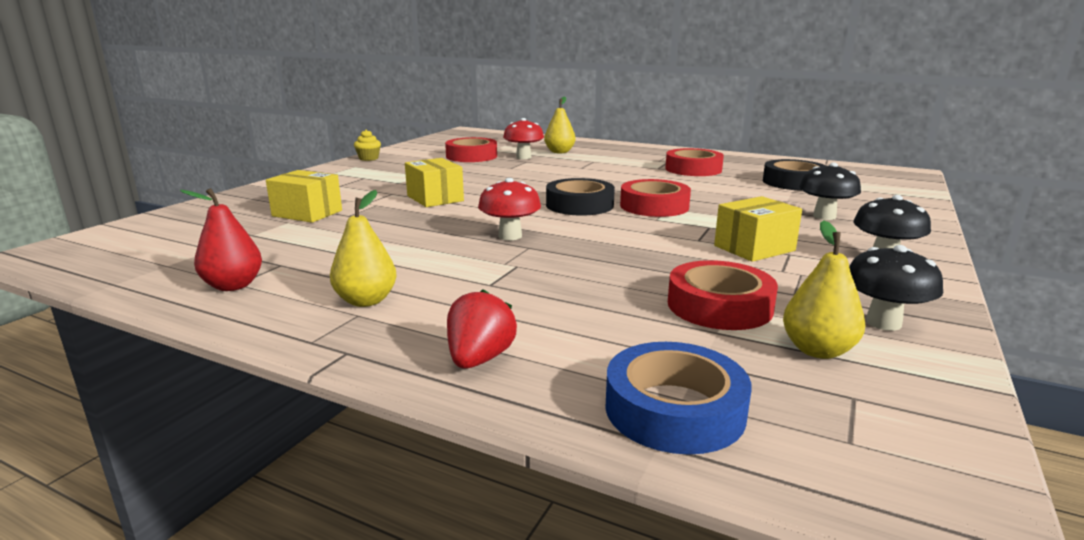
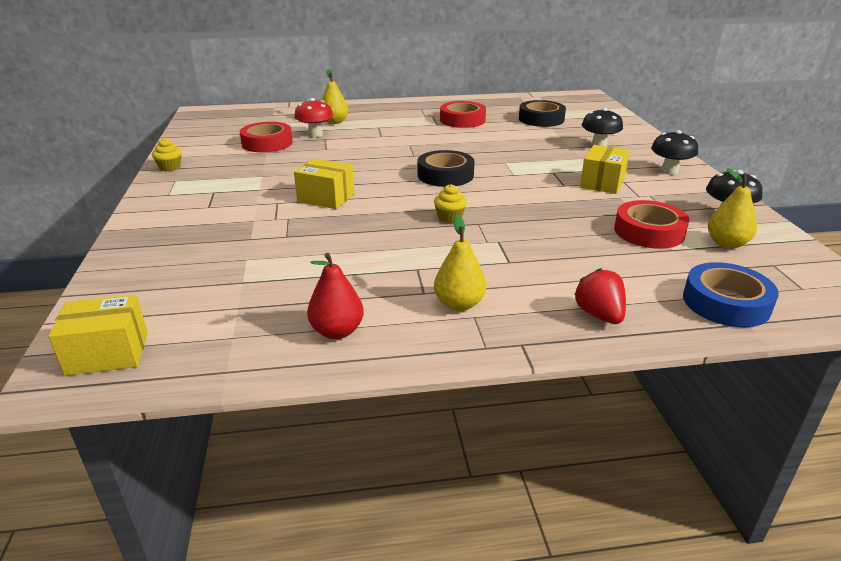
camera: 35 degrees left, 10 degrees up
yellow box [266,170,342,223] -> yellow box moved to [48,295,148,376]
red mushroom [478,178,541,240] -> yellow cupcake [434,184,467,223]
red tape [620,179,691,217] -> none

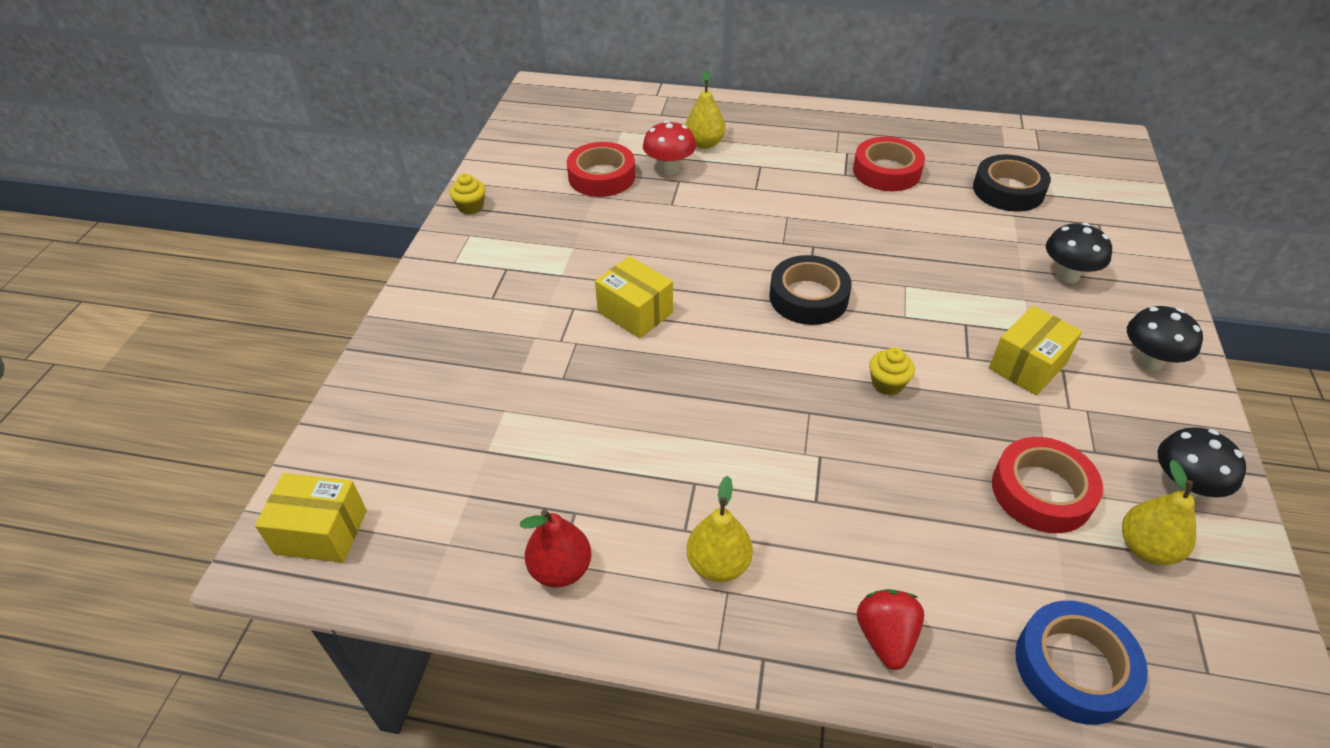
camera: 20 degrees right, 15 degrees up
yellow cupcake [434,184,467,223] -> yellow cupcake moved to [869,348,915,395]

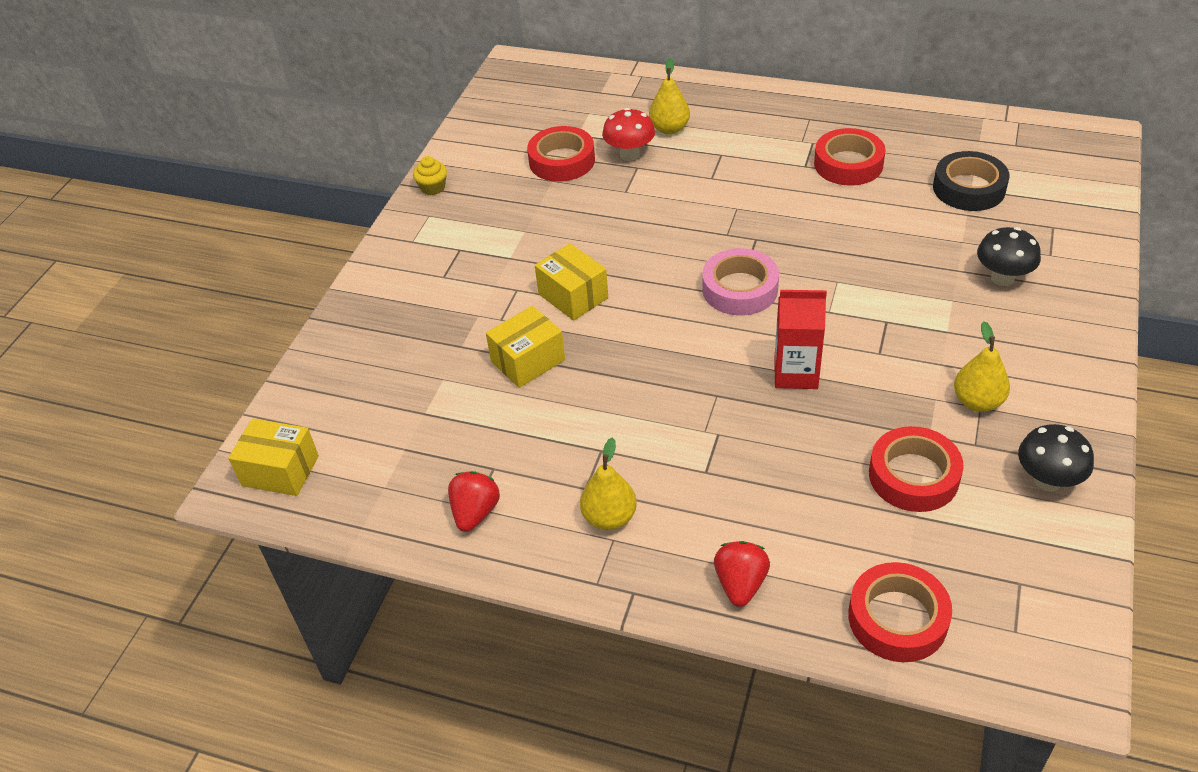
camera: 10 degrees right, 0 degrees up
red pear [520,509,591,587] -> red strawberry [448,471,500,532]
black tape [769,255,852,325] -> pink tape [702,248,779,315]
yellow cupcake [869,348,915,395] -> red carton [774,290,827,389]
yellow box [989,306,1082,396] -> yellow box moved to [486,306,565,388]
blue tape [1015,601,1148,725] -> red tape [848,562,952,662]
yellow pear [1122,460,1196,565] -> yellow pear moved to [954,322,1010,412]
black mushroom [1127,306,1203,371] -> none

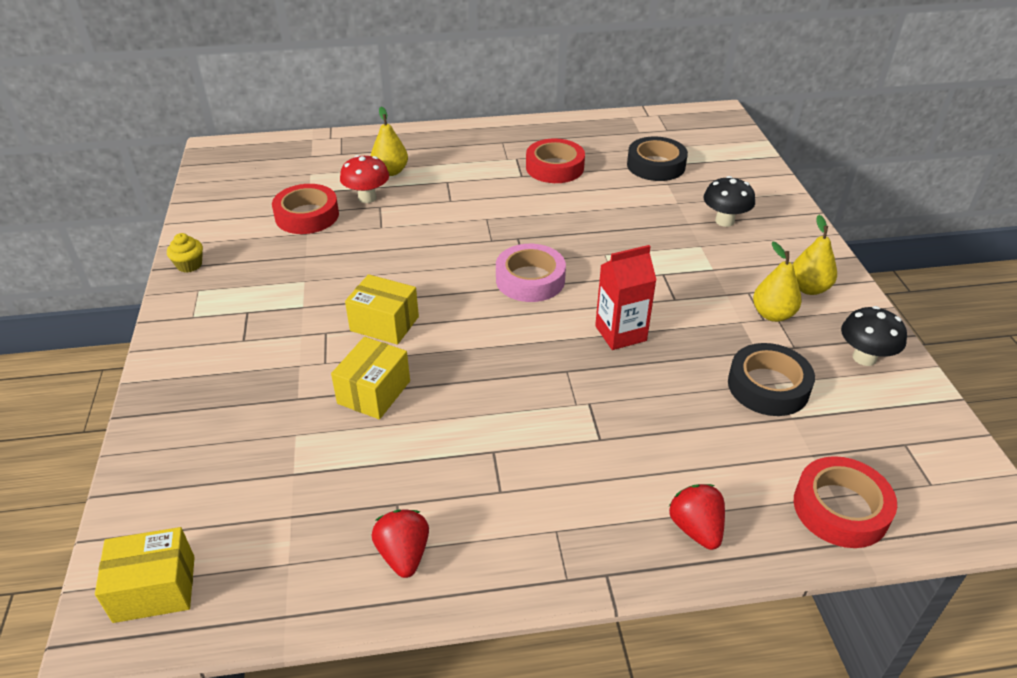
camera: 30 degrees left, 5 degrees down
yellow pear [580,437,637,530] -> yellow pear moved to [793,215,837,295]
red tape [869,426,964,512] -> black tape [728,343,815,416]

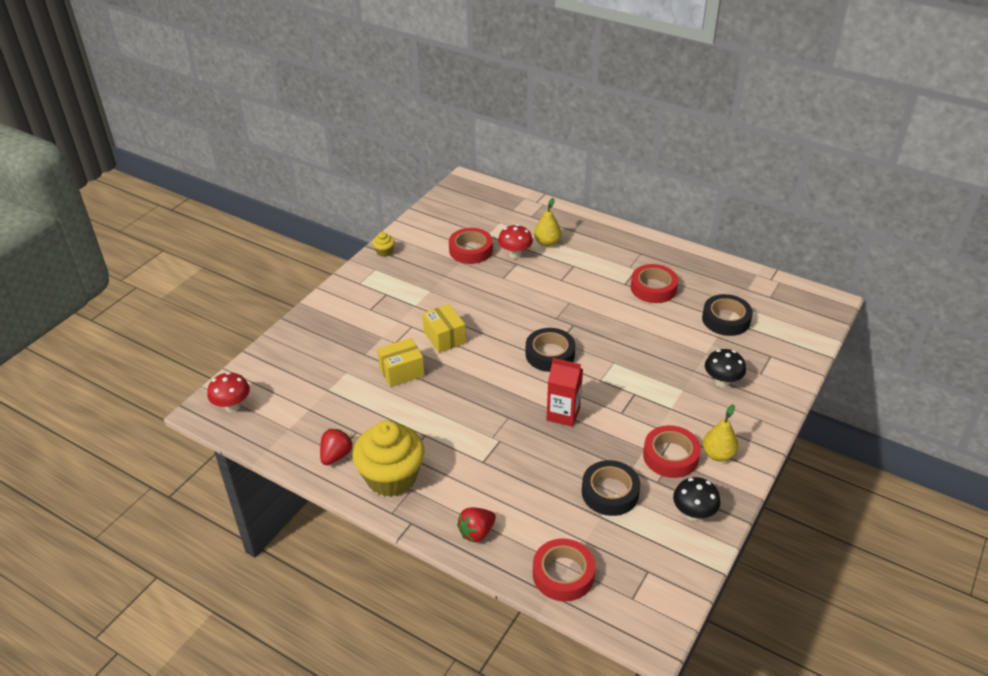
camera: 40 degrees right, 0 degrees up
yellow box [95,527,195,623] -> red mushroom [207,372,250,412]
pink tape [496,244,566,302] -> black tape [525,328,575,372]
red strawberry [669,484,725,550] -> red strawberry turned 150 degrees counterclockwise [457,507,496,542]
yellow pear [753,242,802,322] -> red tape [643,425,701,478]
none -> yellow cupcake [352,420,425,497]

